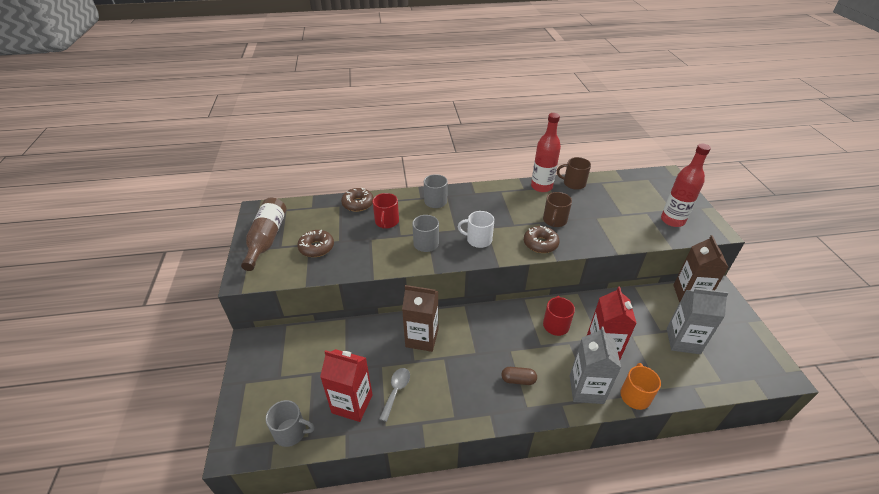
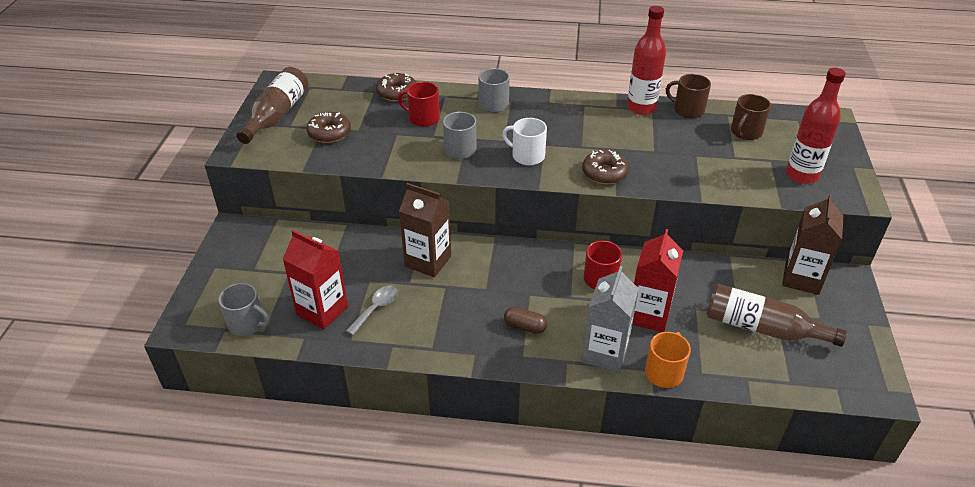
camera: 15 degrees right, 0 degrees up
red mug [372,193,399,229] -> red mug turned 90 degrees clockwise [398,82,440,127]
brown mug [543,192,572,227] -> brown mug moved to [731,94,771,140]
grey carton [667,288,729,354] -> brown bottle [706,284,847,347]

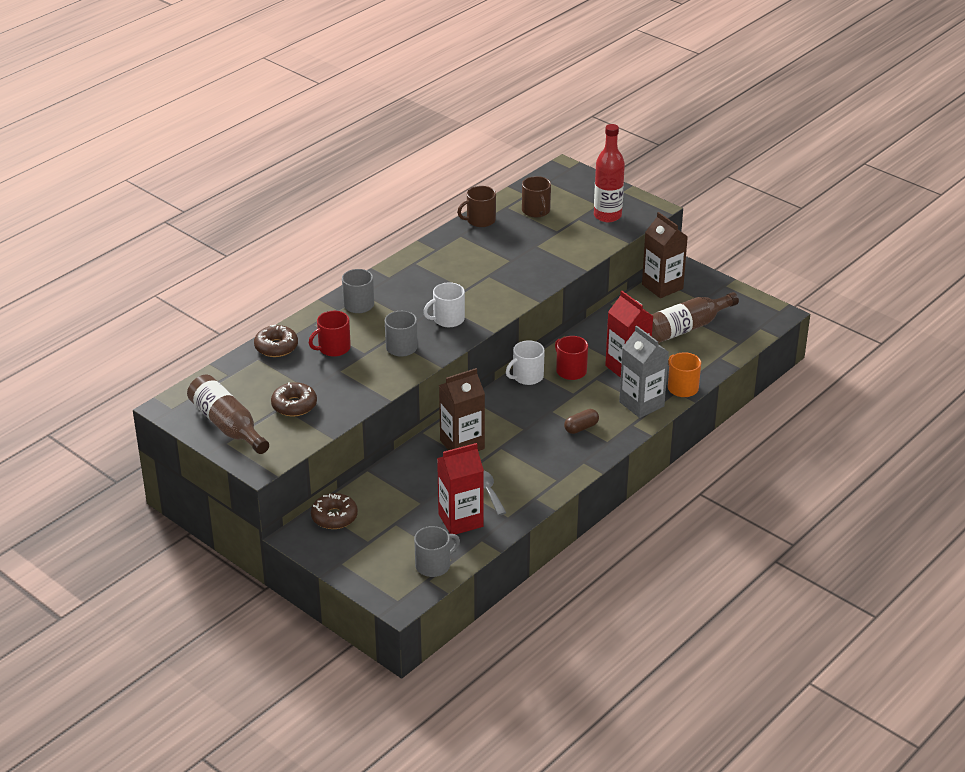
camera: 55 degrees left, 5 degrees down
brown donut [582,150,629,184] -> brown donut moved to [311,493,358,529]
red bottle [627,6,666,115] -> none
none -> white mug [506,340,545,385]

